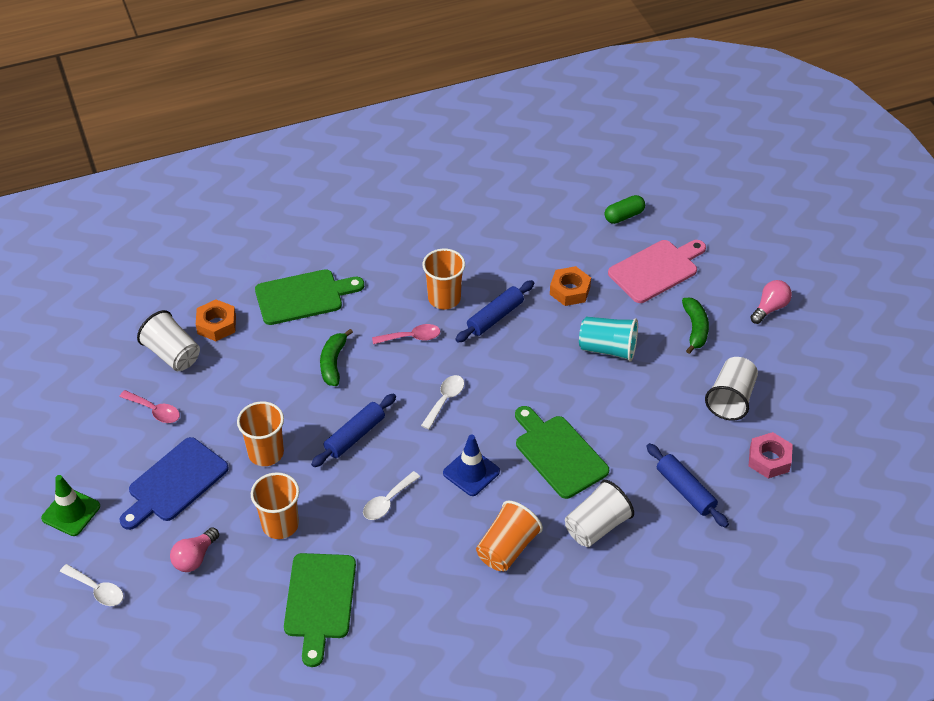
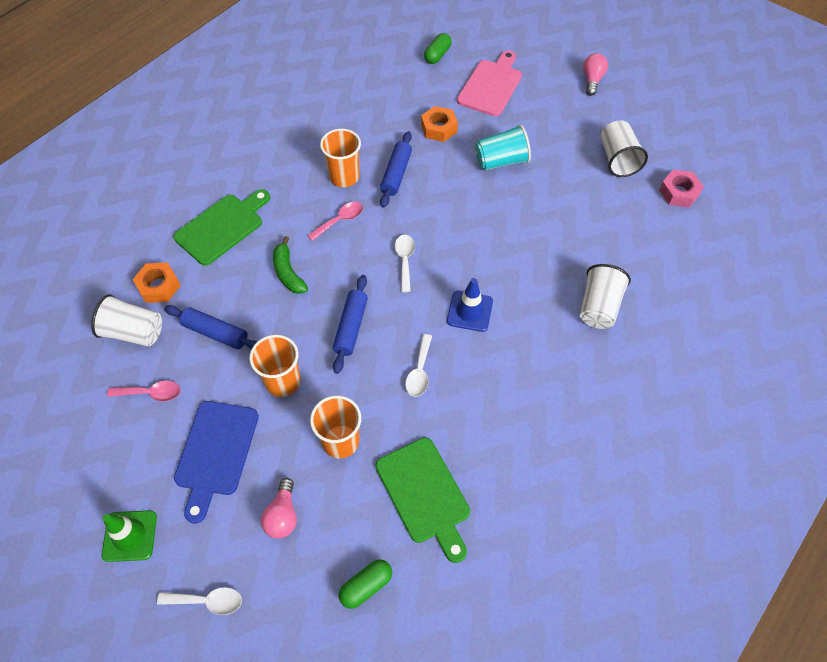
camera: 30 degrees left, 10 degrees up
orange cup [476,501,543,571] -> none
green cutting board [515,406,609,499] -> none
blue rolling pin [646,443,729,528] -> blue rolling pin moved to [164,305,258,349]
green banana [682,298,709,354] -> none
none -> green capsule [339,559,392,609]

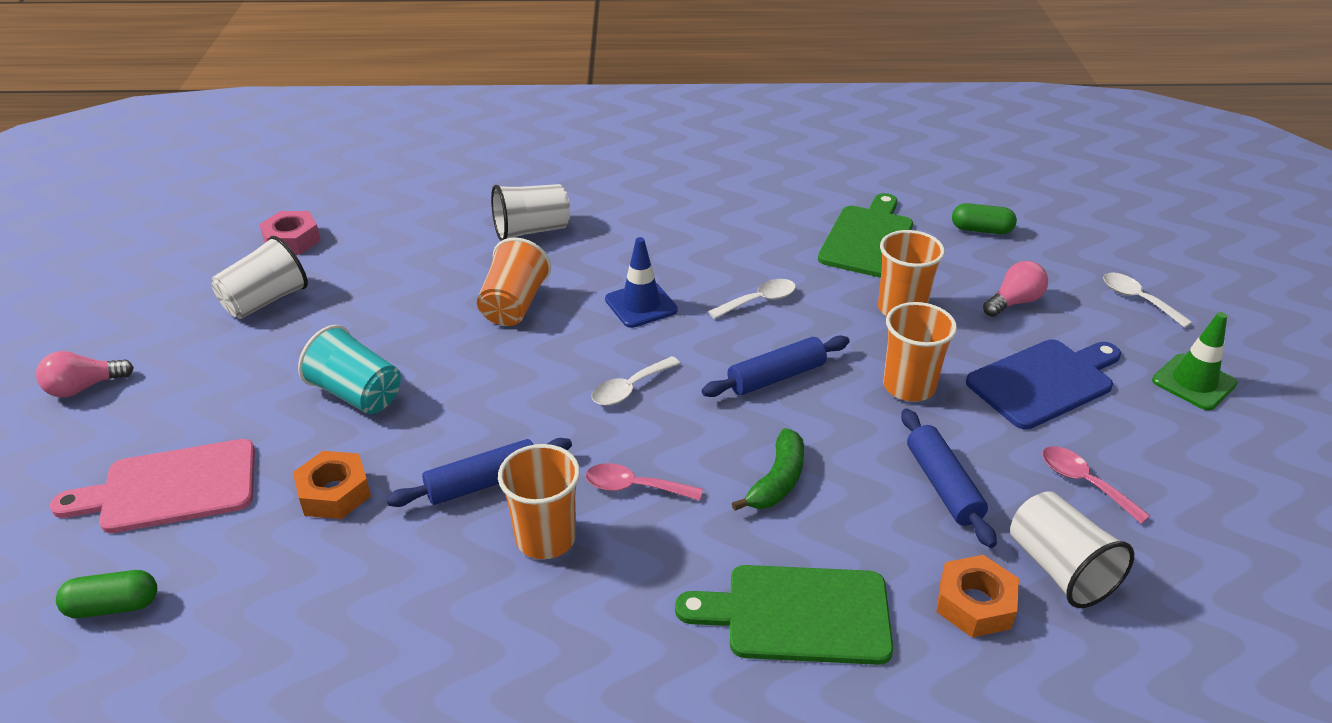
camera: 130 degrees left, 20 degrees down
none -> orange cup [477,237,551,326]

